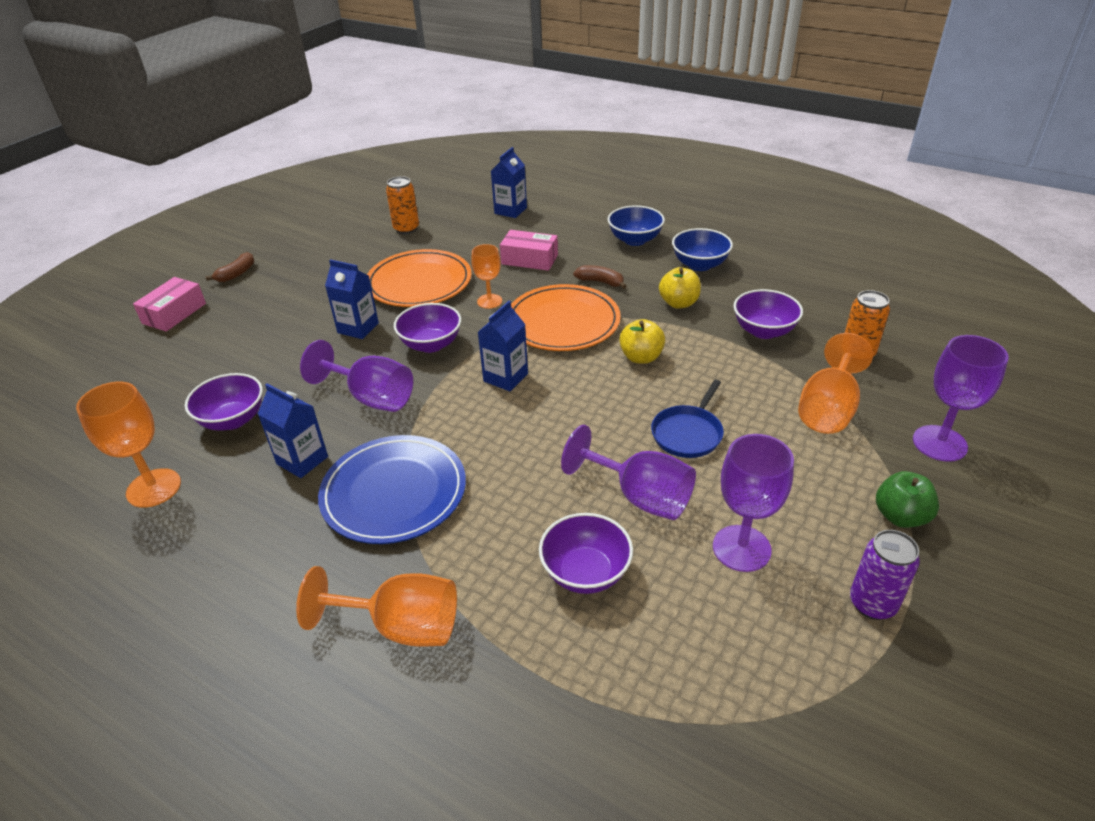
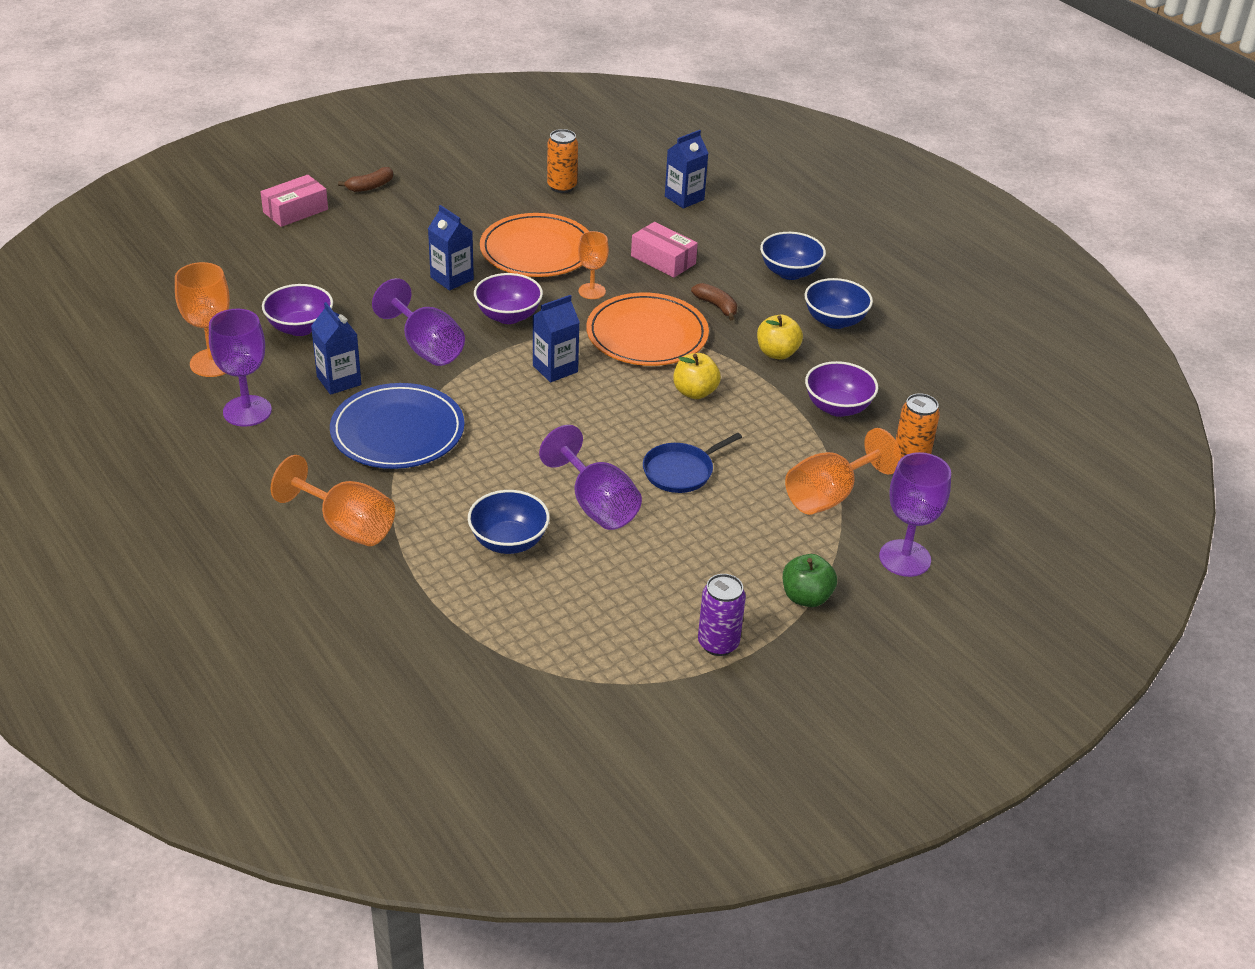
camera: 20 degrees right, 0 degrees up
purple bowl [539,513,633,594] -> blue bowl [468,490,550,554]
purple goblet [713,434,794,572] -> purple goblet moved to [209,309,272,427]

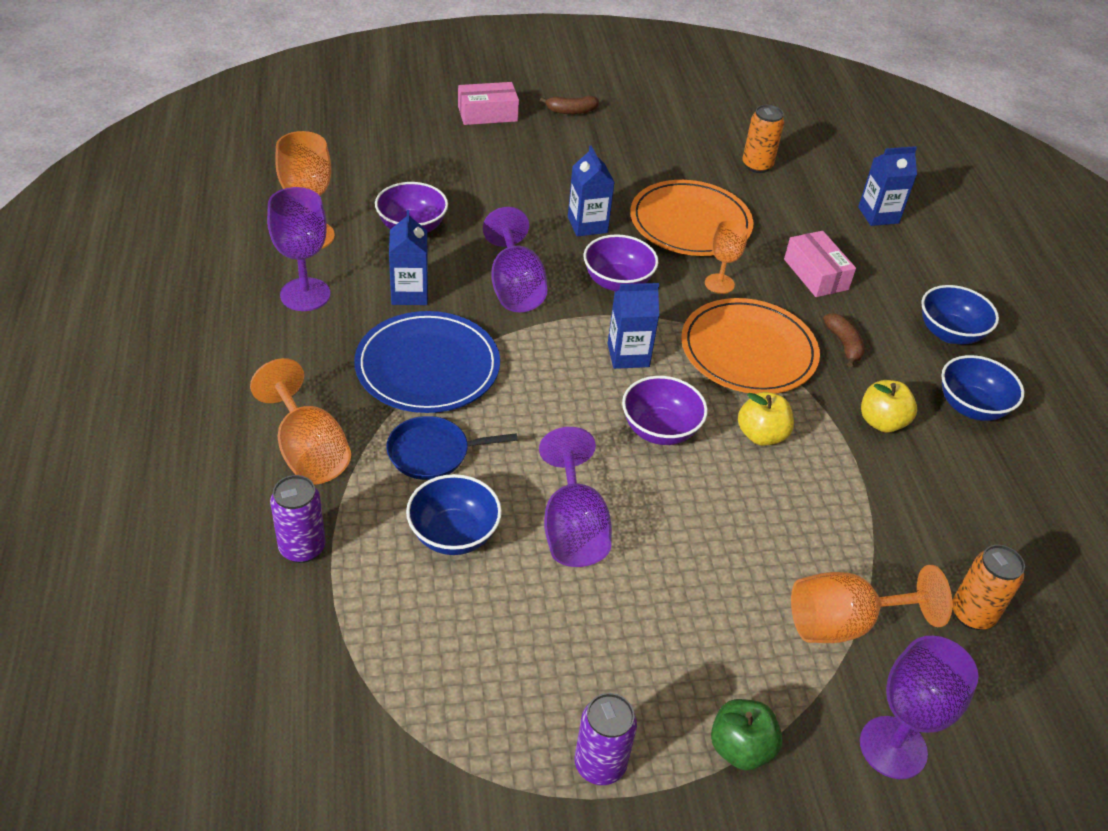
camera: 25 degrees right, 5 degrees up
blue pan [643,433,742,493] -> blue pan moved to [386,416,518,480]
purple bowl [805,361,878,417] -> purple bowl moved to [622,376,708,445]
none -> purple can [270,475,326,563]

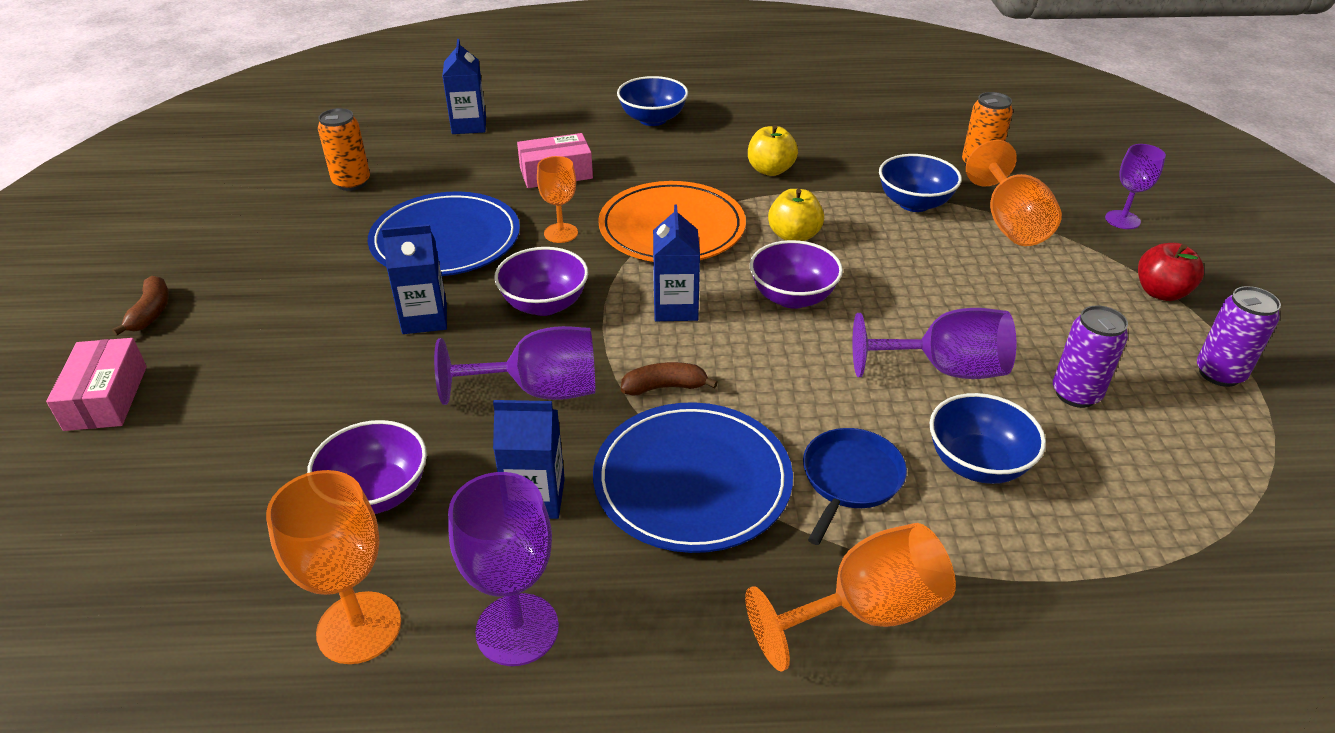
camera: 80 degrees left, 5 degrees down
purple can [270,475,326,563] -> purple can moved to [1053,305,1128,408]
blue pan [386,416,518,480] -> blue pan turned 150 degrees counterclockwise [803,428,907,545]
orange plate [630,180,754,256] -> blue plate [368,191,520,276]
green apple [711,699,783,770] -> red apple [1138,243,1204,301]
brown banana [823,313,864,367] -> brown banana moved to [621,362,718,395]
purple goblet [860,636,979,779] -> purple goblet [1105,144,1166,229], size x0.64
blue bowl [941,355,1024,421] -> blue bowl moved to [879,154,962,212]

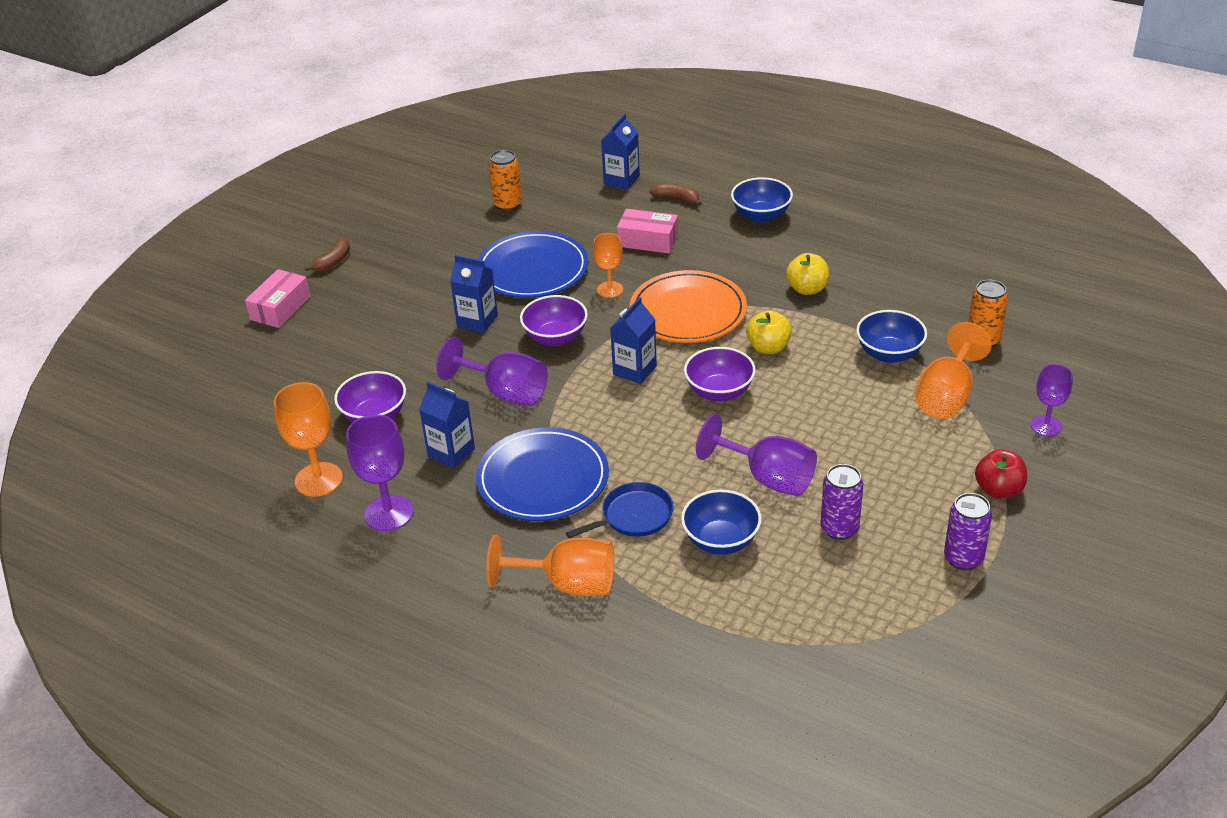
camera: 35 degrees right, 0 degrees up
brown banana [621,362,718,395] -> brown banana moved to [650,183,702,206]

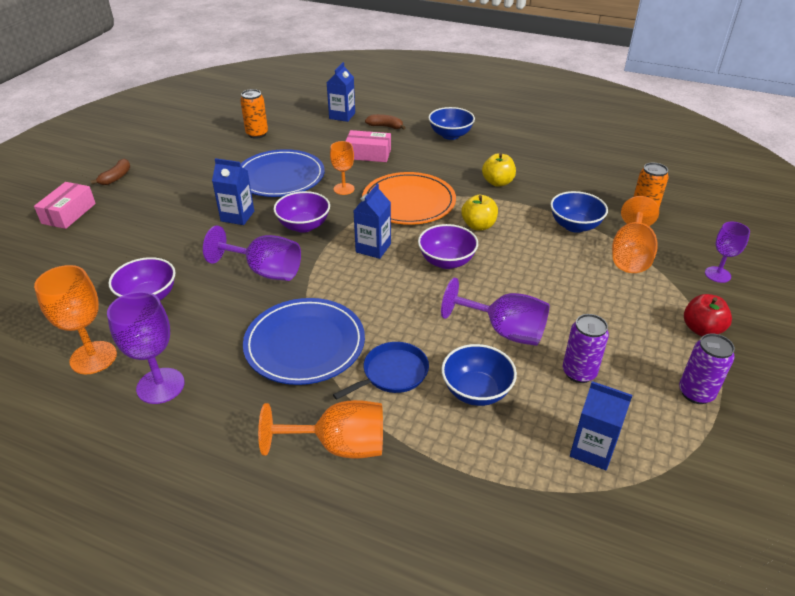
camera: 10 degrees left, 0 degrees up
blue carton [419,382,475,468] -> blue carton moved to [570,381,632,470]

